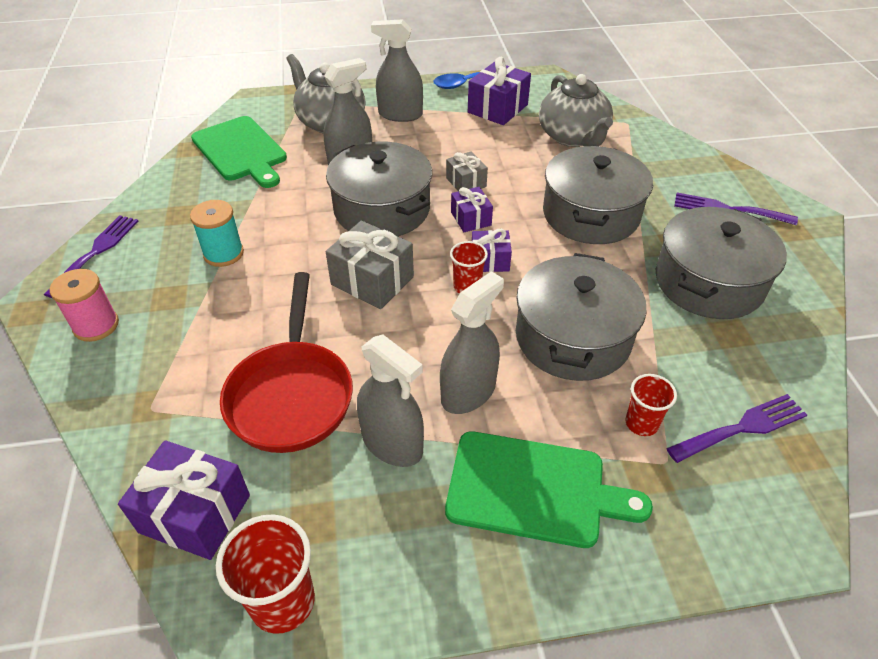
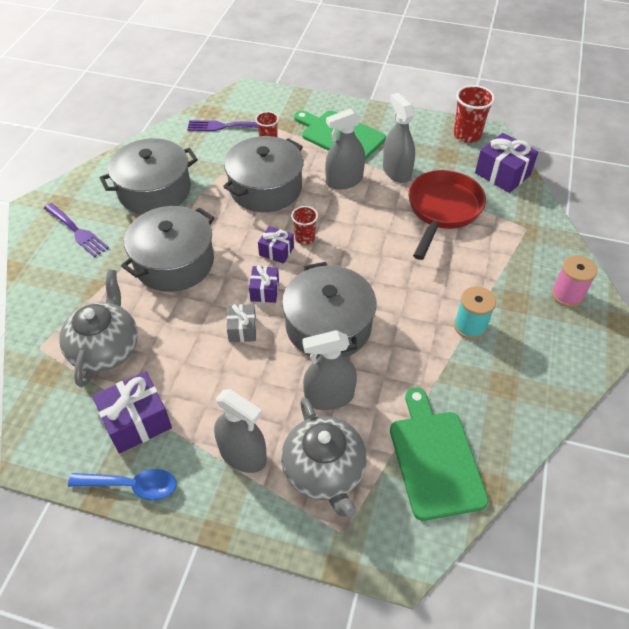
camera: 155 degrees left, 5 degrees up
purple fork [44,215,138,298] -> none
grey gift [326,221,414,309] -> none

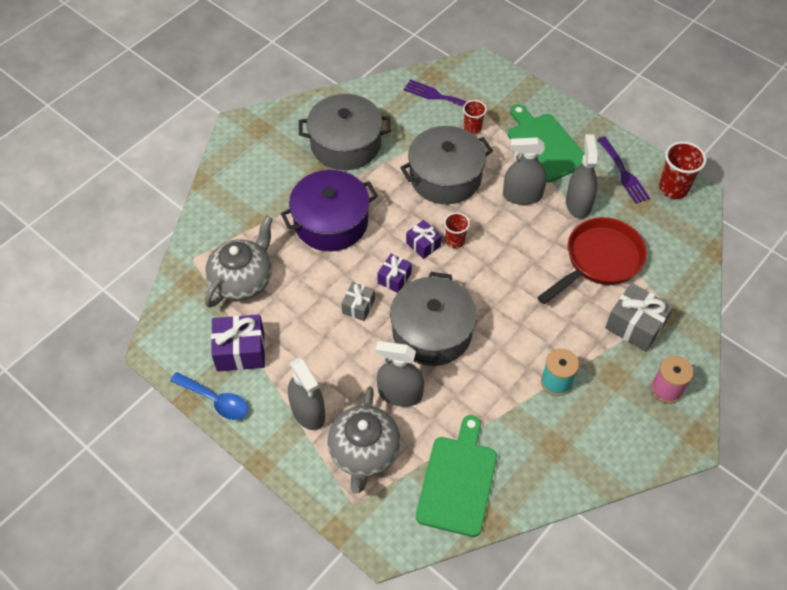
camera: 25 degrees right, 5 degrees up
purple fork [44,203,109,257] -> purple fork moved to [597,137,650,204]
grey pot [121,206,214,292] -> purple pot [281,170,378,251]
purple gift [475,133,538,193] -> none
none -> grey gift [605,283,674,352]

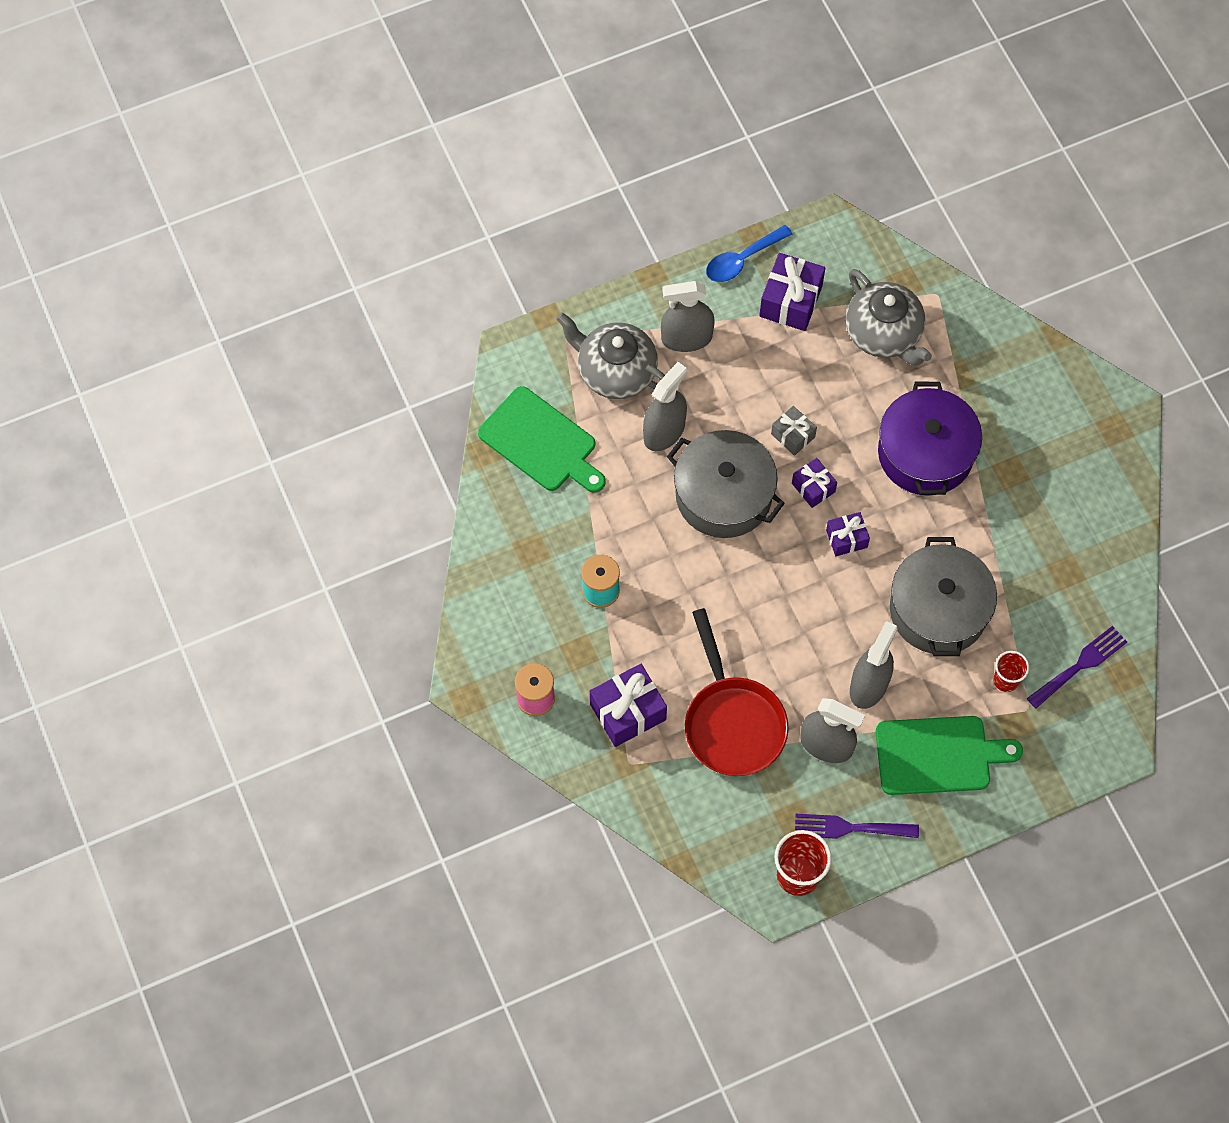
camera: 115 degrees right, 10 degrees up
grey pot [299,94,391,170] -> none
red cup [444,213,470,249] -> none
grey gift [605,283,674,352] -> purple gift [590,664,667,747]

